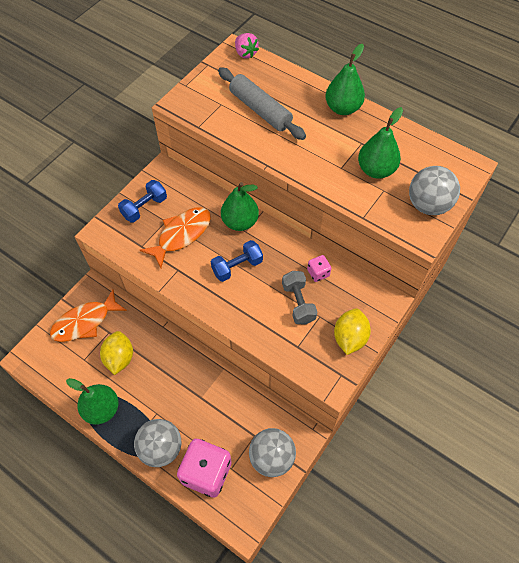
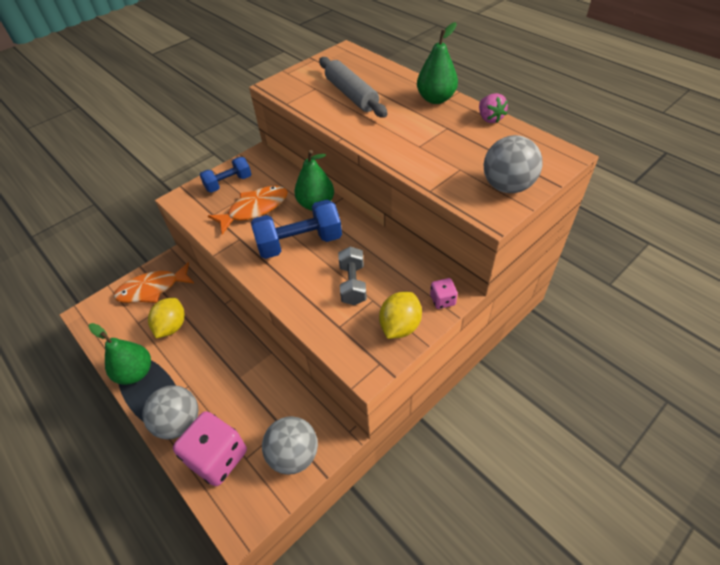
camera: 15 degrees right, 10 degrees down
blue dumbbell [211,240,263,282] -> blue dumbbell [251,200,342,259], size x1.58
pink strawberry [235,33,259,58] -> pink strawberry moved to [479,93,508,123]
pink dice [307,255,331,282] -> pink dice moved to [430,278,458,309]
green pear [358,107,403,179] -> none

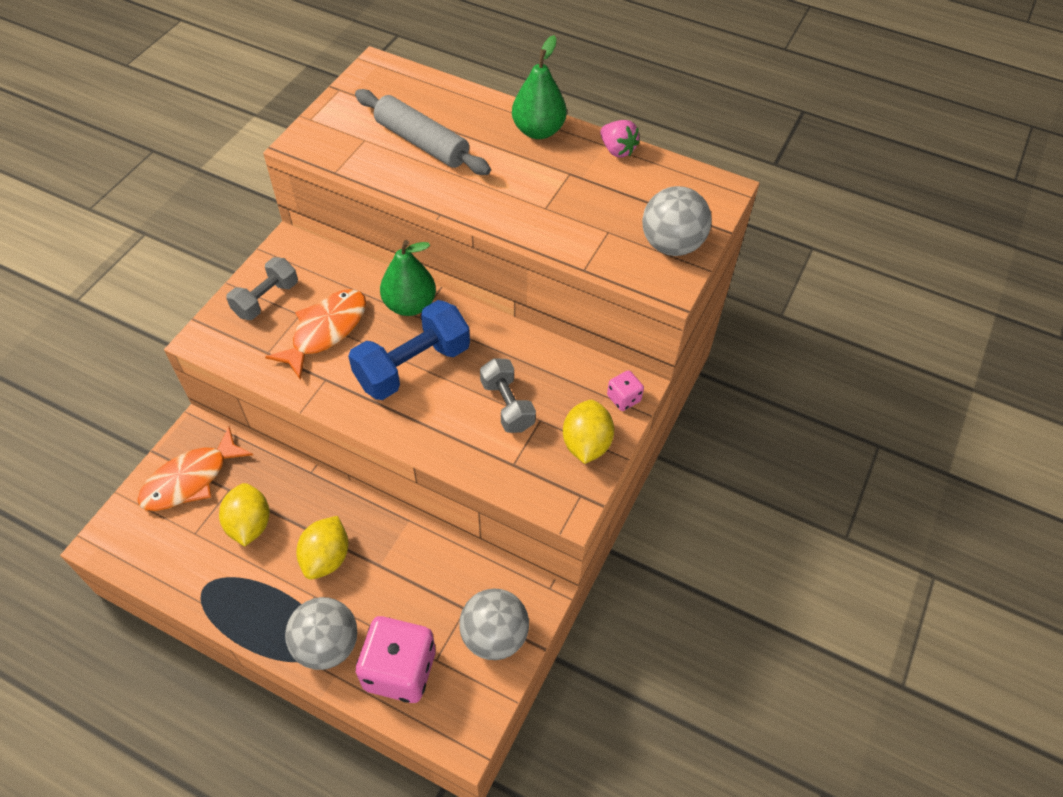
camera: 25 degrees left, 5 degrees up
green pear [88,323,151,385] -> none
blue dumbbell [199,157,251,193] -> grey dumbbell [226,257,298,320]
none -> yellow lemon [296,516,349,580]

